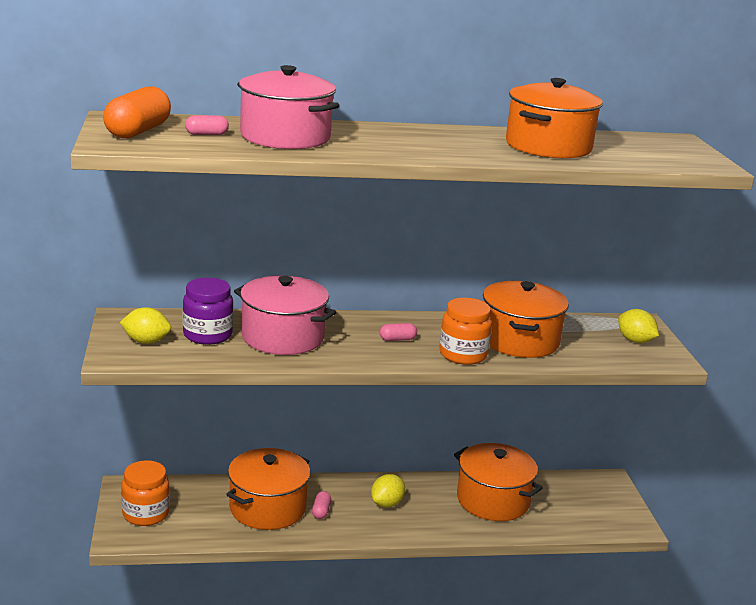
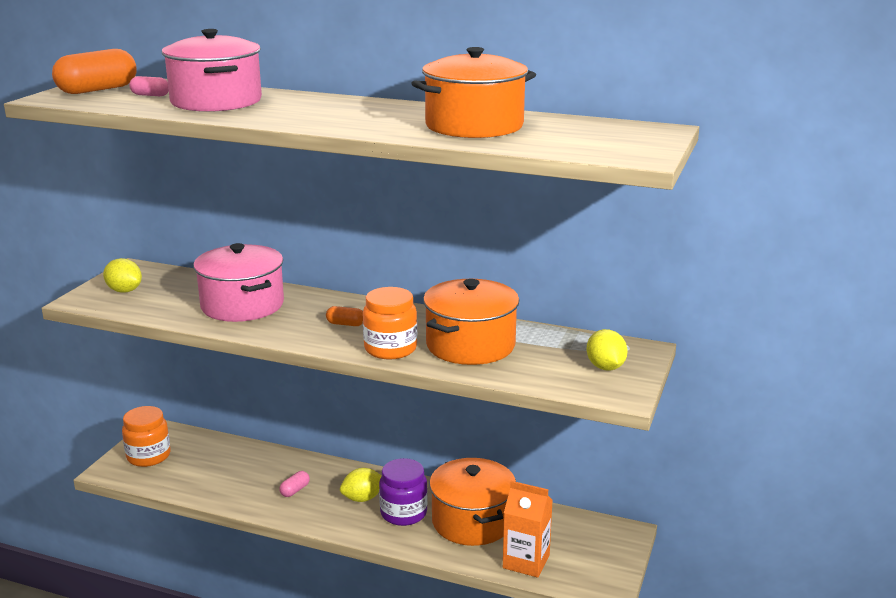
camera: 30 degrees right, 0 degrees up
purple jar [183,278,233,345] -> purple jar moved to [379,458,428,526]
orange pot [226,448,310,530] -> none
pink capsule [380,323,417,341] -> orange capsule [326,306,363,326]
none -> orange carton [503,481,553,578]

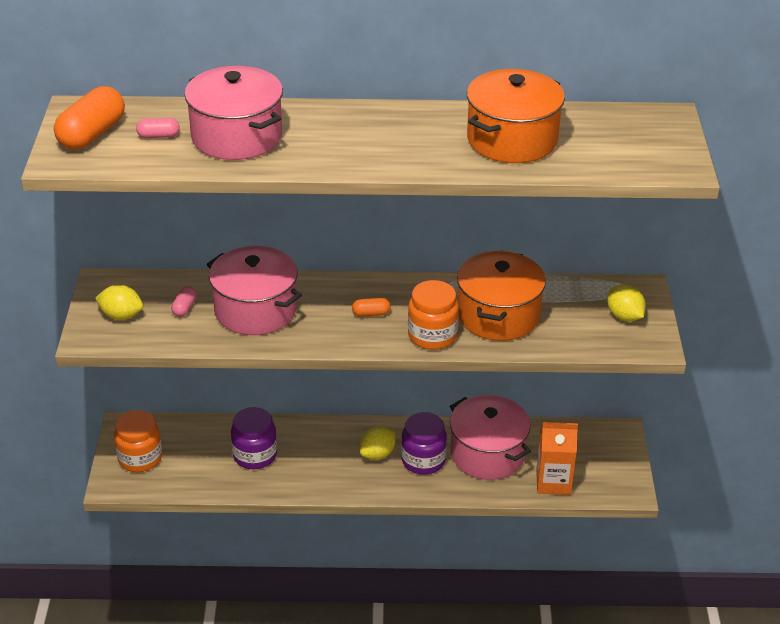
camera: 20 degrees left, 15 degrees up
pink capsule [279,471,310,497] -> pink capsule moved to [171,286,197,317]
orange pot [429,458,516,546] -> pink pot [450,395,531,480]
none -> purple jar [231,407,277,469]

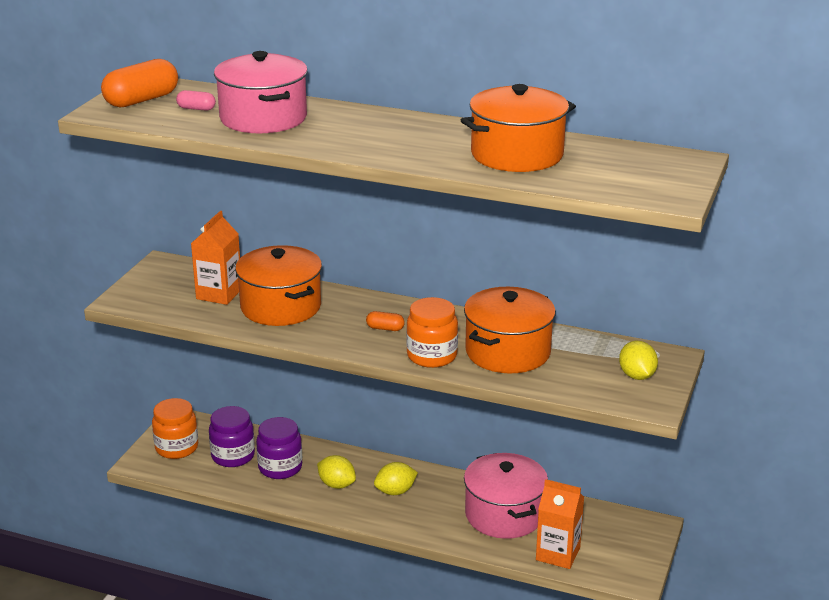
camera: 20 degrees right, 10 degrees down
yellow lemon [95,285,143,320] -> yellow lemon moved to [317,455,356,489]
pink capsule [171,286,197,317] -> orange carton [191,211,240,305]
pink pot [207,246,302,335] -> orange pot [235,245,322,326]
purple jar [401,412,447,475] -> purple jar moved to [209,406,255,467]

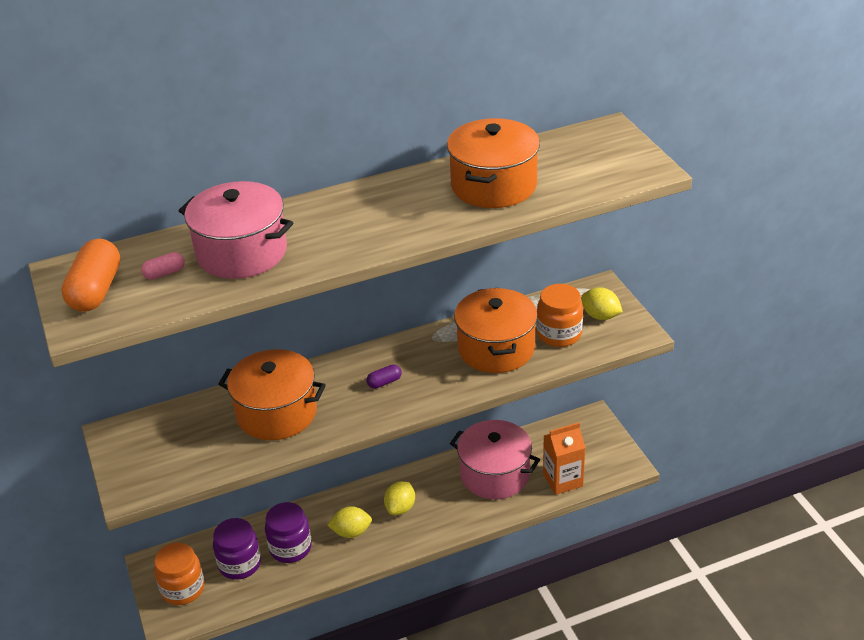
camera: 40 degrees left, 10 degrees up
orange carton [191,211,240,305] -> none
orange capsule [366,311,405,331] -> purple capsule [367,364,402,389]
orange jar [406,297,458,368] -> orange jar moved to [537,284,583,347]

